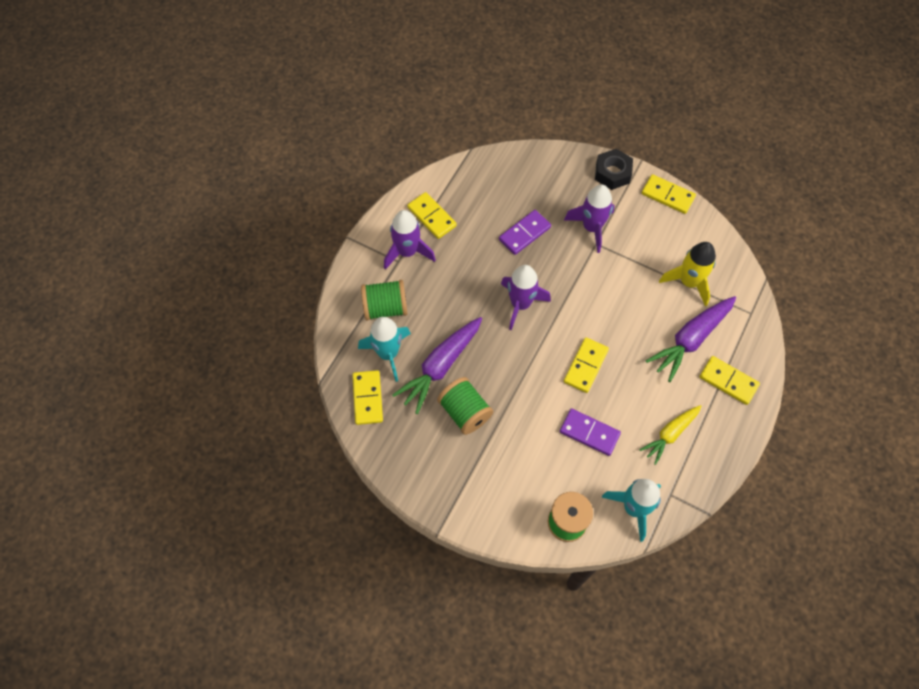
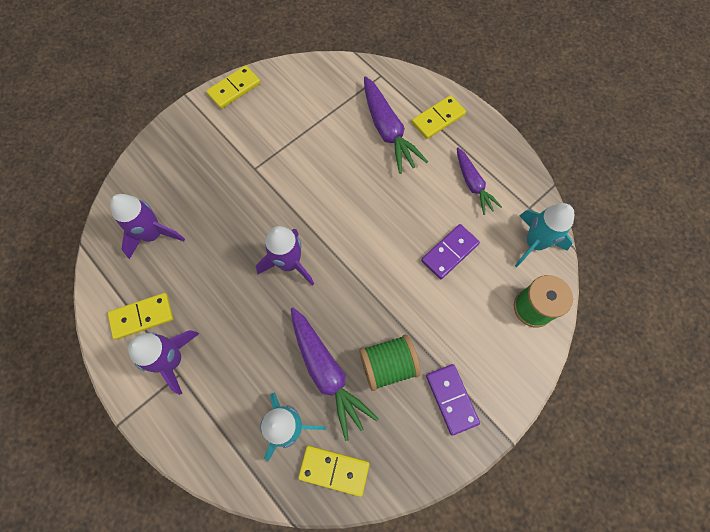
camera: 70 degrees left, 5 degrees up
green spool [361,280,408,320] -> none
purple domino [499,210,551,255] -> purple domino moved to [426,364,480,435]
purple rocket [564,185,615,253] -> purple rocket moved to [110,194,185,259]
yellow domino [564,337,609,393] -> none
black nut [595,149,633,190] -> none
yellow carrot [639,405,702,465] -> purple carrot [457,147,502,215]
yellow rocket [659,242,716,306] -> none

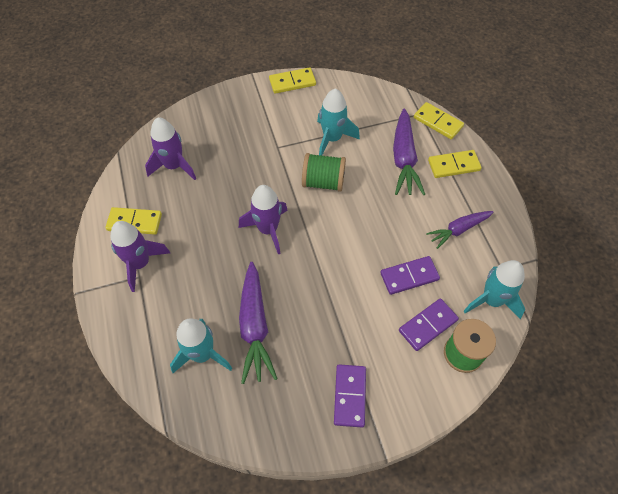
camera: 25 degrees right, 10 degrees down
yellow domino [298,446,369,497] -> yellow domino moved to [414,102,464,139]
green spool [359,335,421,391] -> green spool moved to [302,153,346,192]
purple carrot [457,147,502,215] -> purple carrot turned 60 degrees clockwise [426,211,493,249]
none -> turquoise rocket [317,89,360,156]
none -> purple domino [399,298,459,351]

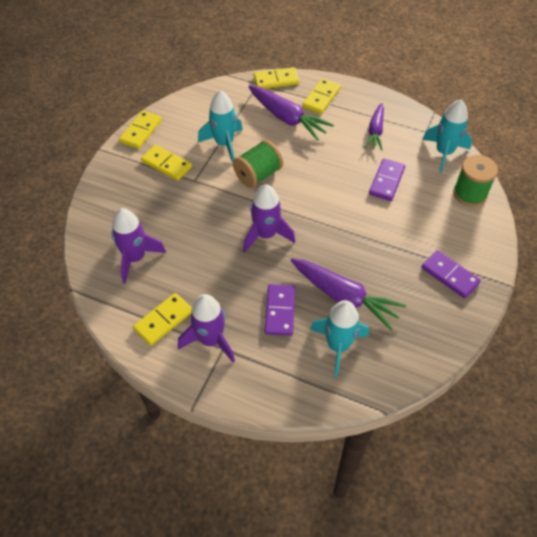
camera: 50 degrees left, 5 degrees down
purple domino [399,298,459,351] -> purple domino moved to [265,284,295,336]
none -> yellow domino [141,145,192,181]

